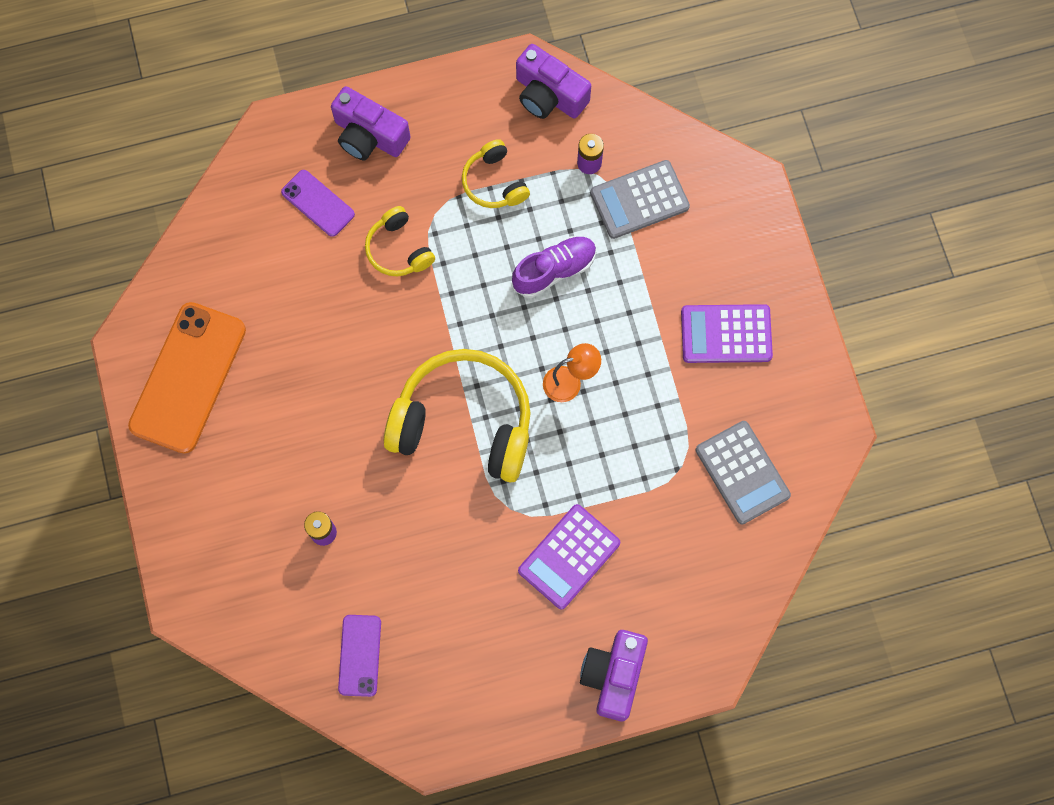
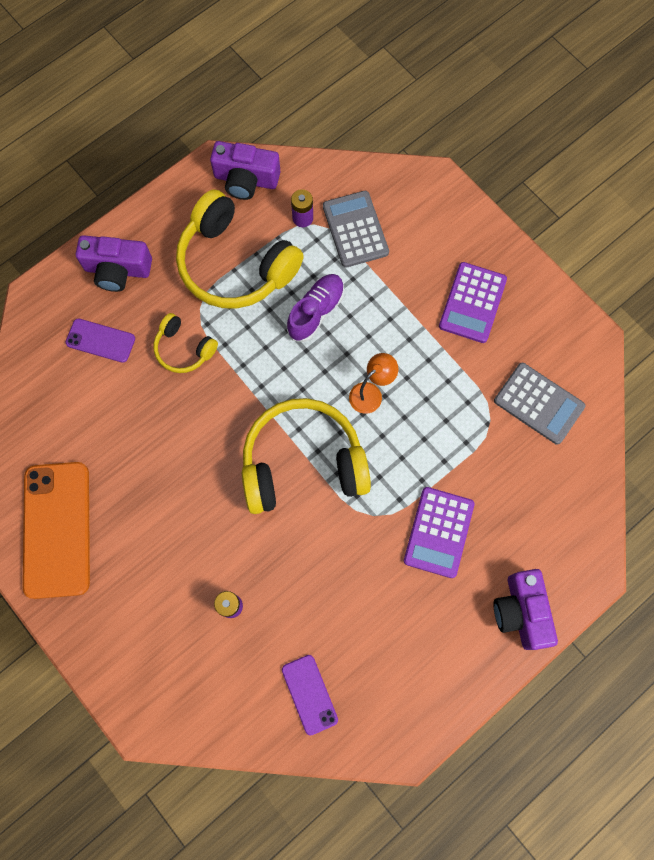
camera: 25 degrees left, 0 degrees up
yellow headphones [462,139,530,208] -> yellow headphones [176,189,304,309], size x2.01
grey calculator [590,160,690,239] -> grey calculator turned 120 degrees clockwise [323,191,389,268]
purple calculator [681,304,773,363] -> purple calculator turned 45 degrees counterclockwise [439,262,507,343]

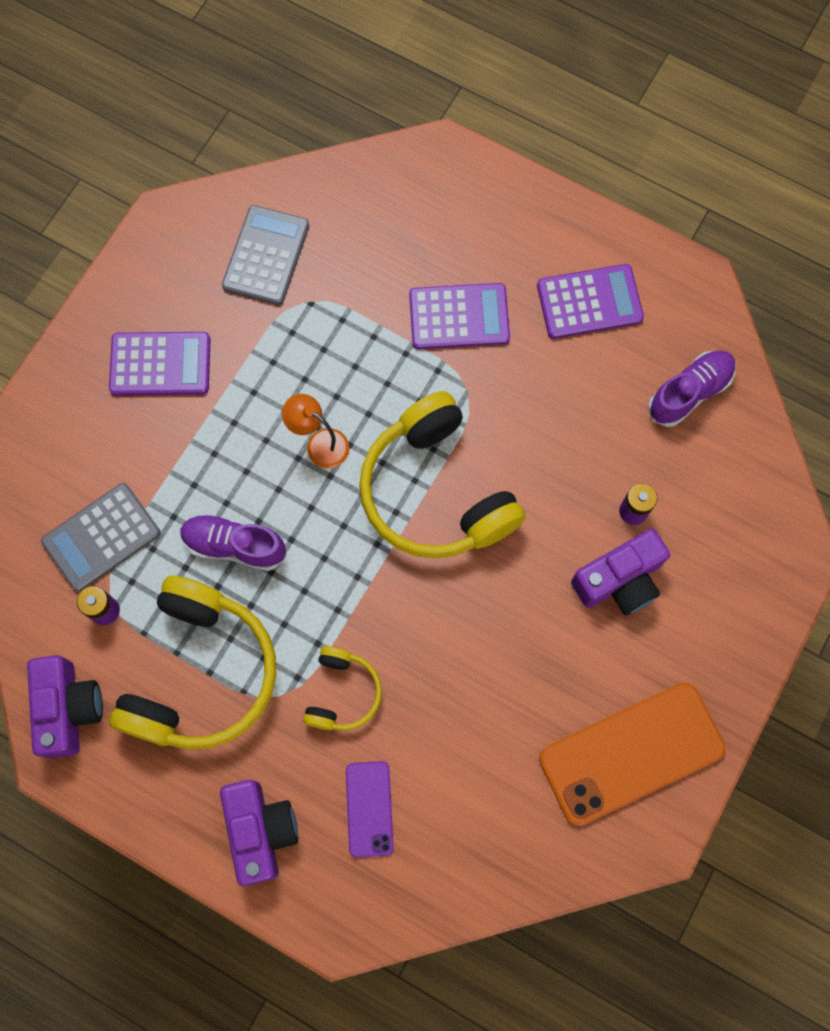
camera: 110 degrees left, 0 degrees up
purple phone [282,655,338,736] -> purple shoe [648,350,736,427]
purple camera [493,569,558,650] -> purple camera moved to [571,529,670,615]
none -> purple calculator [537,264,644,339]

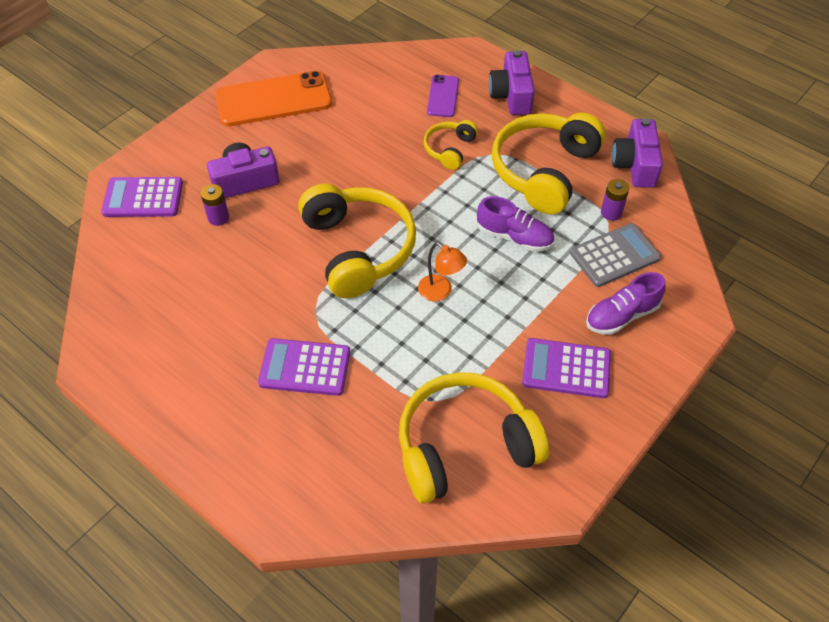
camera: 170 degrees left, 20 degrees down
grey calculator [222,205,309,305] -> yellow headphones [399,372,549,503]
purple calculator [537,264,644,339] -> purple calculator moved to [101,177,183,217]
purple shoe [648,350,736,427] -> purple shoe moved to [586,272,666,335]

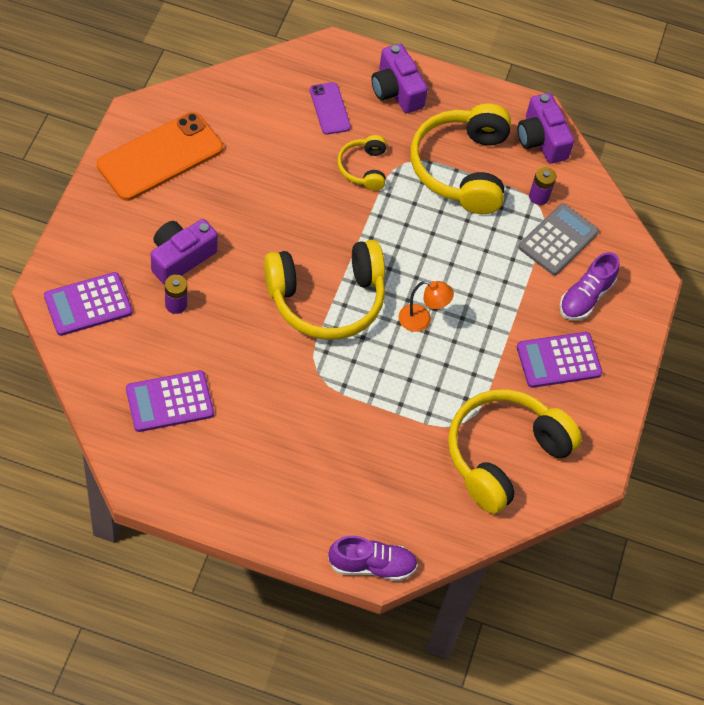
camera: 30 degrees left, 5 degrees up
purple calculator [258,338,350,396] -> purple calculator moved to [126,370,214,432]
yellow headphones [298,184,416,298] -> yellow headphones turned 120 degrees clockwise [264,240,385,340]
purple shoe [477,196,554,252] -> purple shoe moved to [328,536,418,581]

